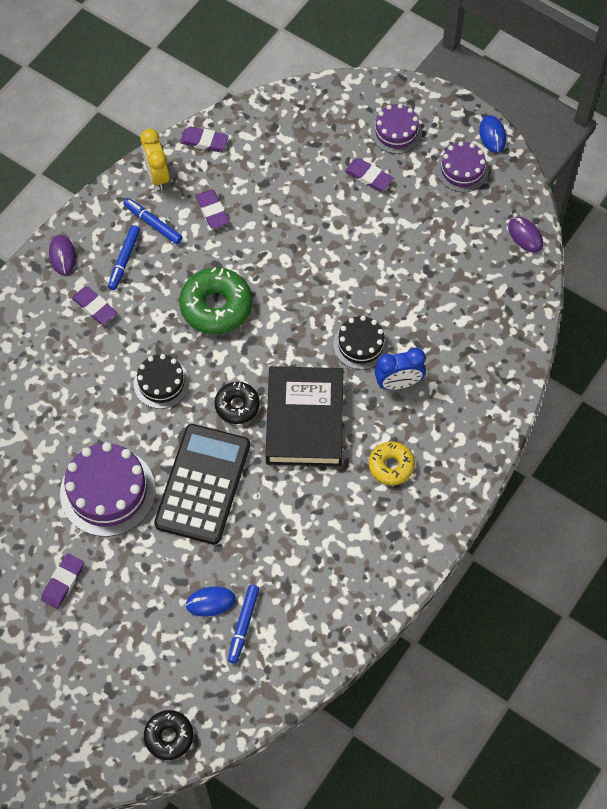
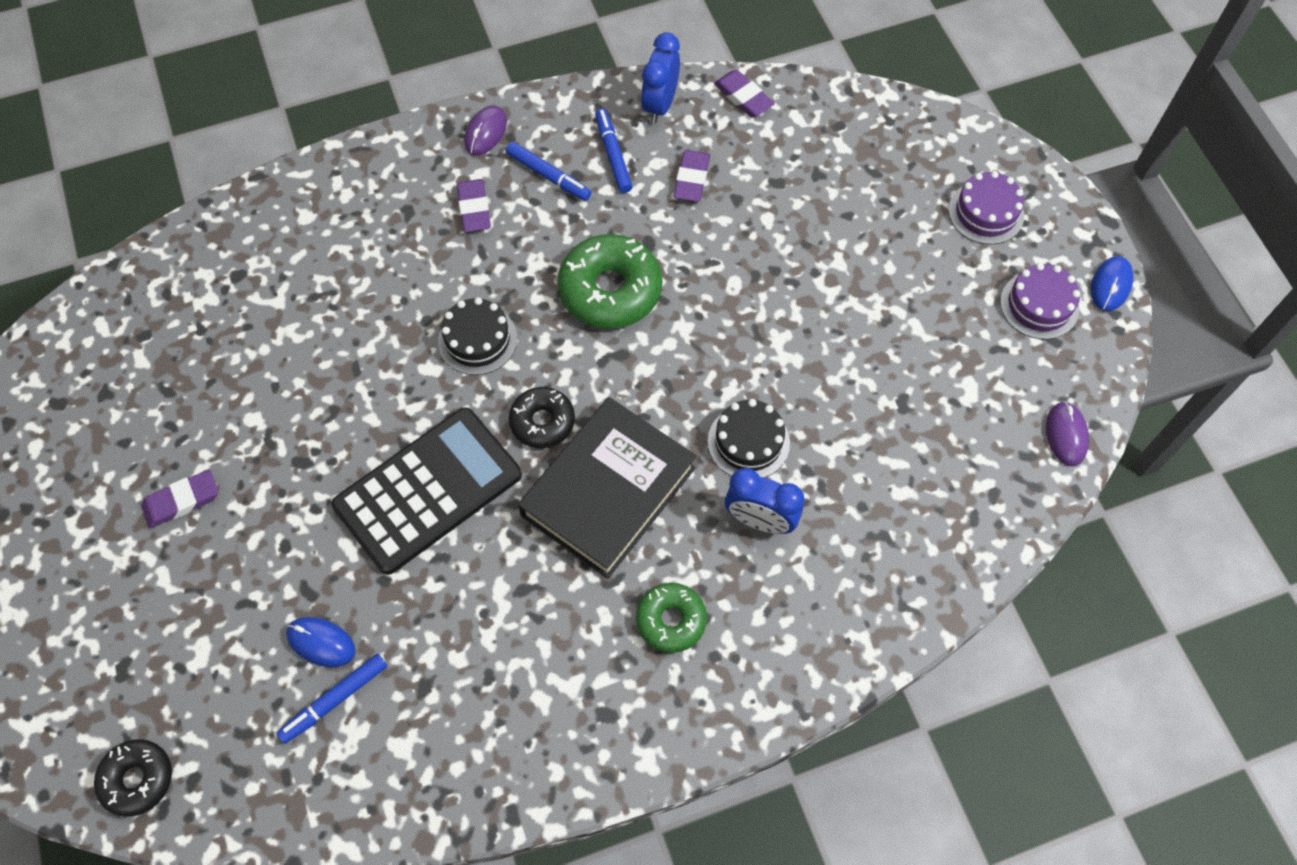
camera: 35 degrees right, 0 degrees up
purple cake [60,442,156,537] -> none
blue marker [108,225,140,290] -> blue marker turned 105 degrees counterclockwise [506,142,592,201]
yellow clock [140,129,170,190] -> blue clock [641,32,680,123]
purple eraser [345,158,393,191] -> none
yellow donut [369,442,415,485] -> green donut [636,583,707,653]

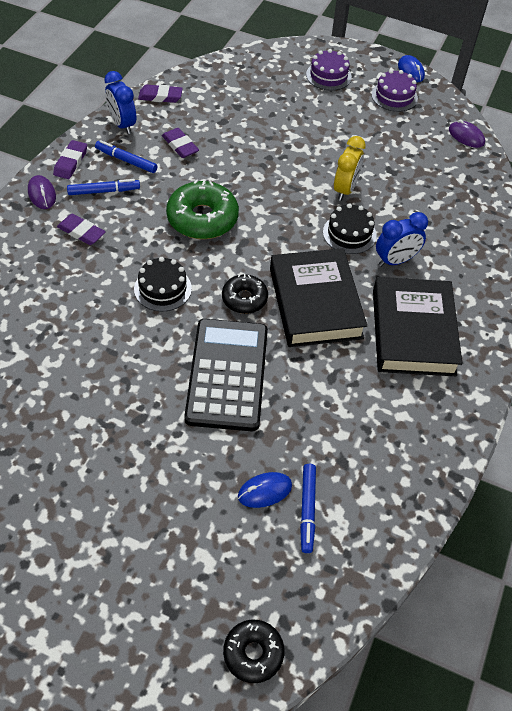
camera: 50 degrees left, 10 degrees down
purple eraser [141,470,219,528] -> purple eraser moved to [53,140,87,179]
green donut [636,583,707,653] -> black book [373,277,463,376]
none -> yellow clock [334,136,366,201]

